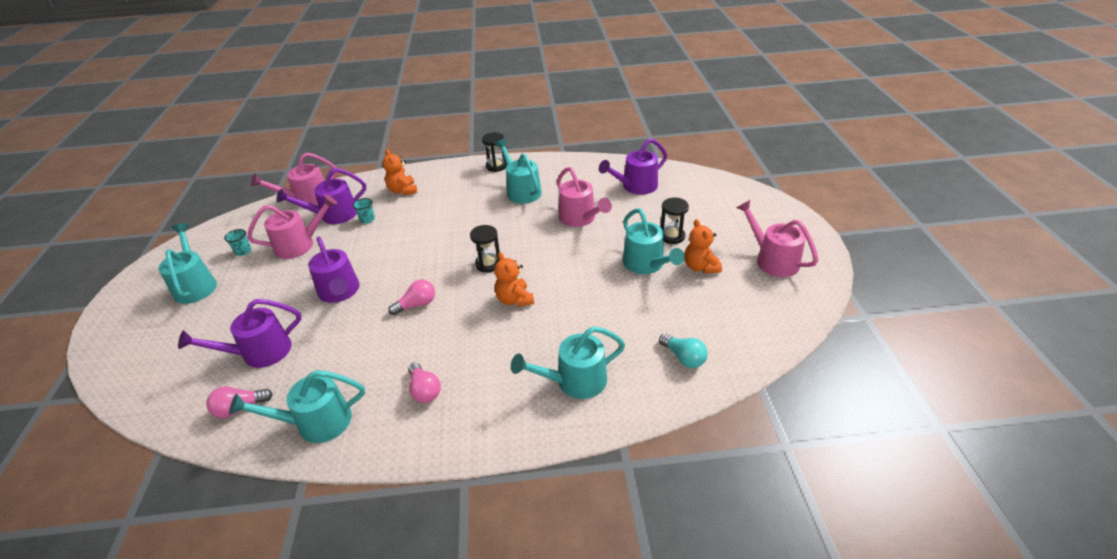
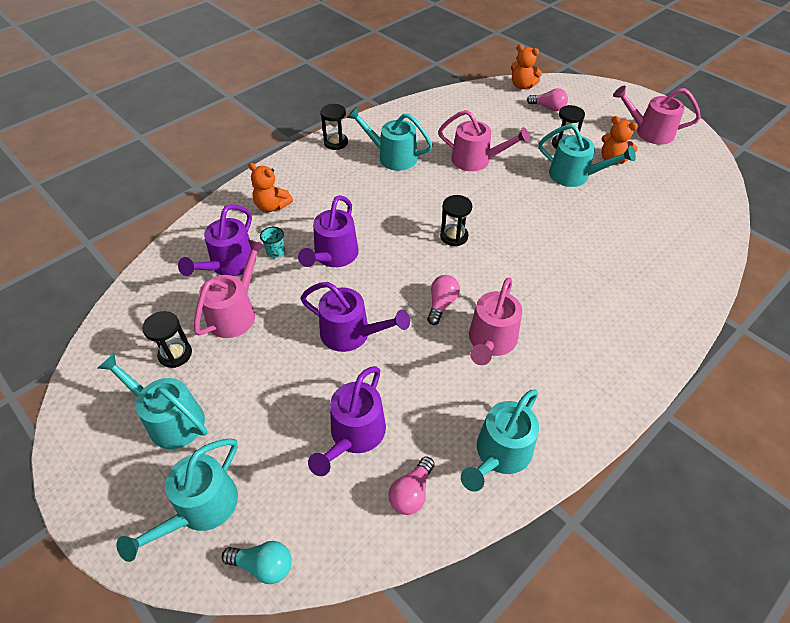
camera: 40 degrees left, 10 degrees up
turquoise cup [224,229,251,256] -> black hourglass [142,311,192,368]
pink watering can [251,152,338,206] -> pink watering can moved to [469,278,522,365]
pink light bulb [408,362,441,403] -> pink light bulb moved to [527,88,568,111]
orange teddy bear [494,252,534,307] -> orange teddy bear moved to [511,44,542,89]
turquoise watering can [511,327,625,399] -> turquoise watering can moved to [116,438,238,562]
purple watering can [599,138,668,195] -> purple watering can moved to [298,195,359,267]
turquoise light bulb [659,334,708,368] -> turquoise light bulb moved to [222,541,292,584]

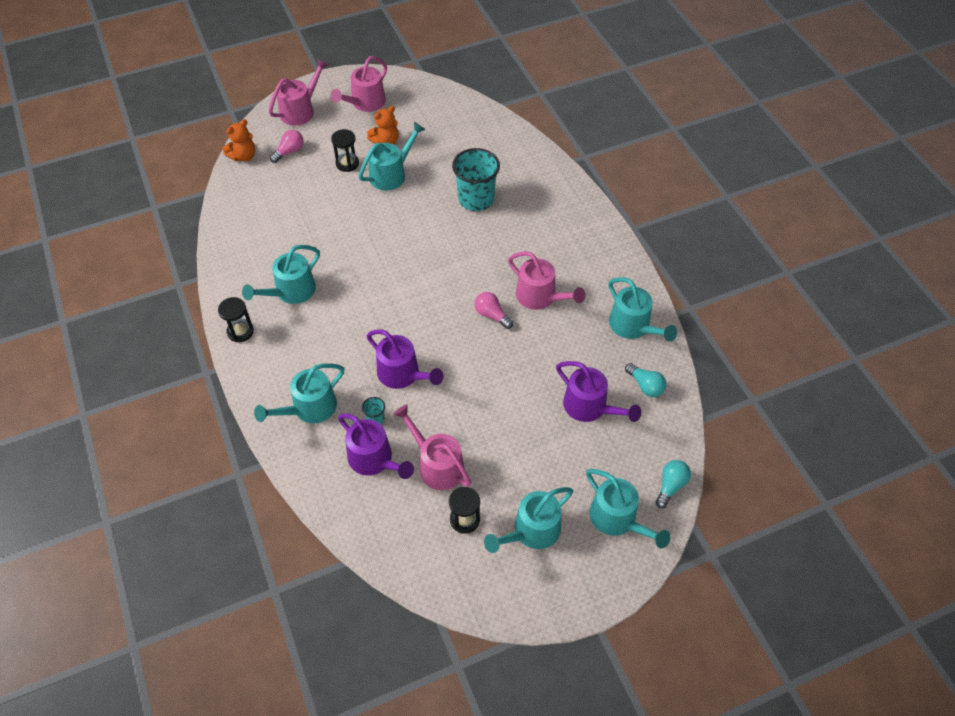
camera: 70 degrees left, 5 degrees up
orange teddy bear [248,163,293,212] -> turquoise watering can [254,363,344,423]
purple watering can [300,282,410,352] -> none
pink light bulb [388,457,434,515] -> turquoise light bulb [625,363,666,397]
pink watering can [438,110,530,171] -> pink watering can moved to [269,58,328,126]
black hourglass [440,195,472,246] -> none
none -> turquoise cup [452,148,500,211]

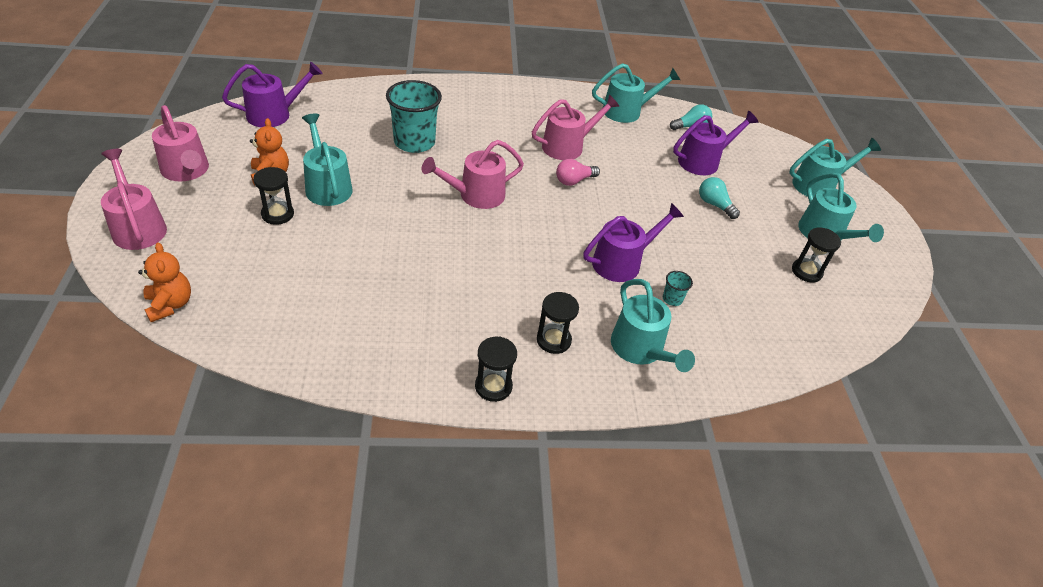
camera: 75 degrees left, 10 degrees down
turquoise watering can [242,245,320,304] -> none
pink light bulb [270,130,304,163] -> none
purple watering can [338,413,414,479] -> purple watering can moved to [222,62,323,127]
pink watering can [393,405,471,490] -> pink watering can moved to [422,140,524,209]
turquoise light bulb [655,460,691,508] -> turquoise light bulb moved to [699,177,740,219]
none -> black hourglass [537,292,579,354]

